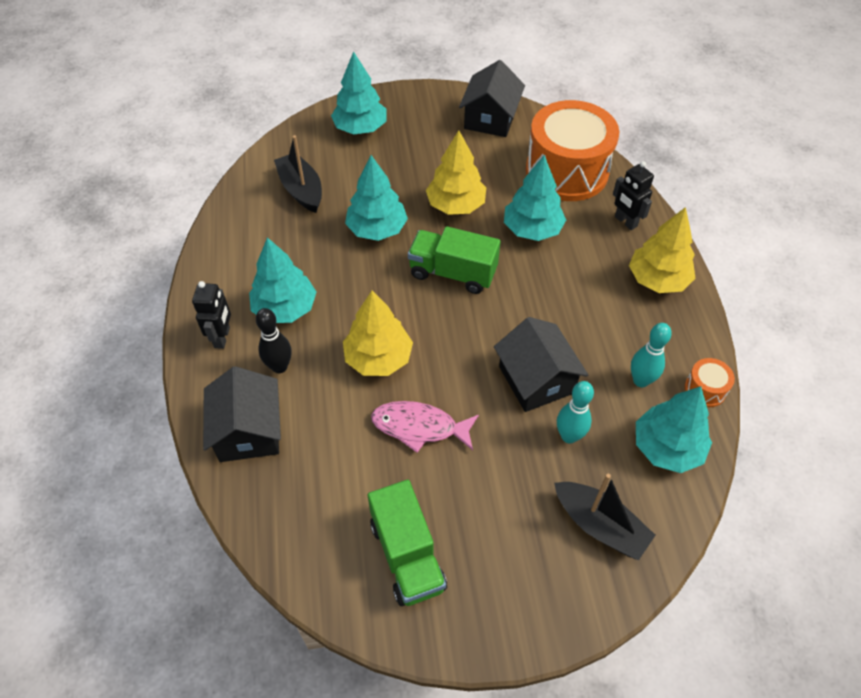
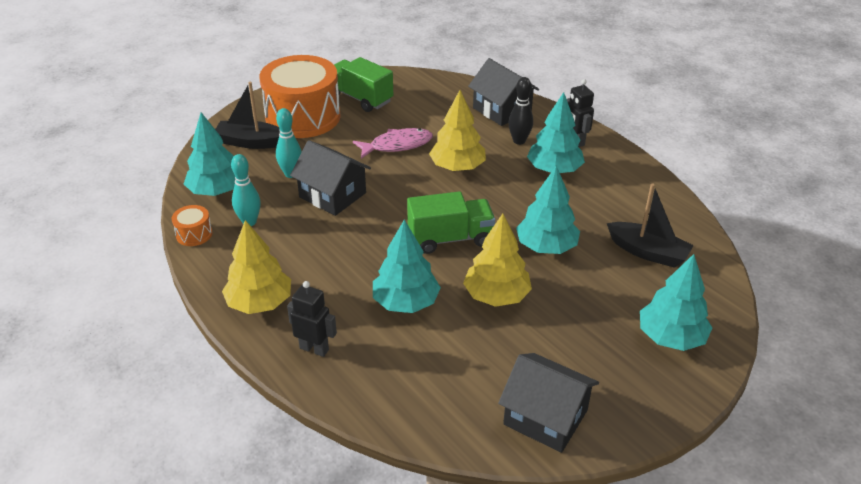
camera: 150 degrees right, 15 degrees down
black house [459,60,525,137] -> black house turned 45 degrees counterclockwise [498,353,599,453]
orange drum [526,100,619,201] -> orange drum moved to [259,55,341,138]

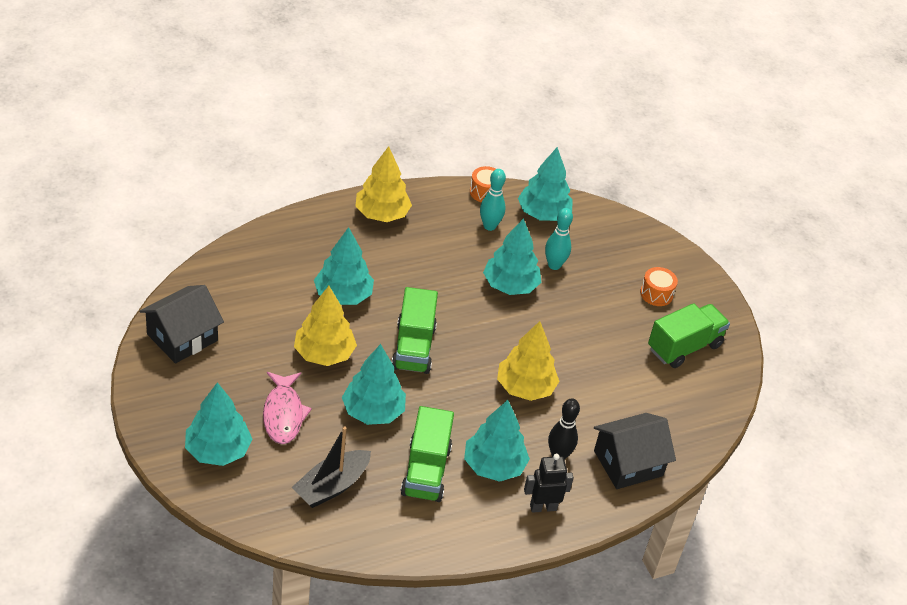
camera: 100 degrees right, 5 degrees up
black boat [215,82,280,149] -> none
orange drum [259,55,341,138] -> orange drum [640,267,678,306], size x0.40
black robot [287,281,337,357] -> none
black house [290,140,371,216] -> turquoise tree [483,218,541,295]
pink fish [353,128,433,159] -> pink fish moved to [263,372,312,444]
none -> green truck [401,406,454,502]

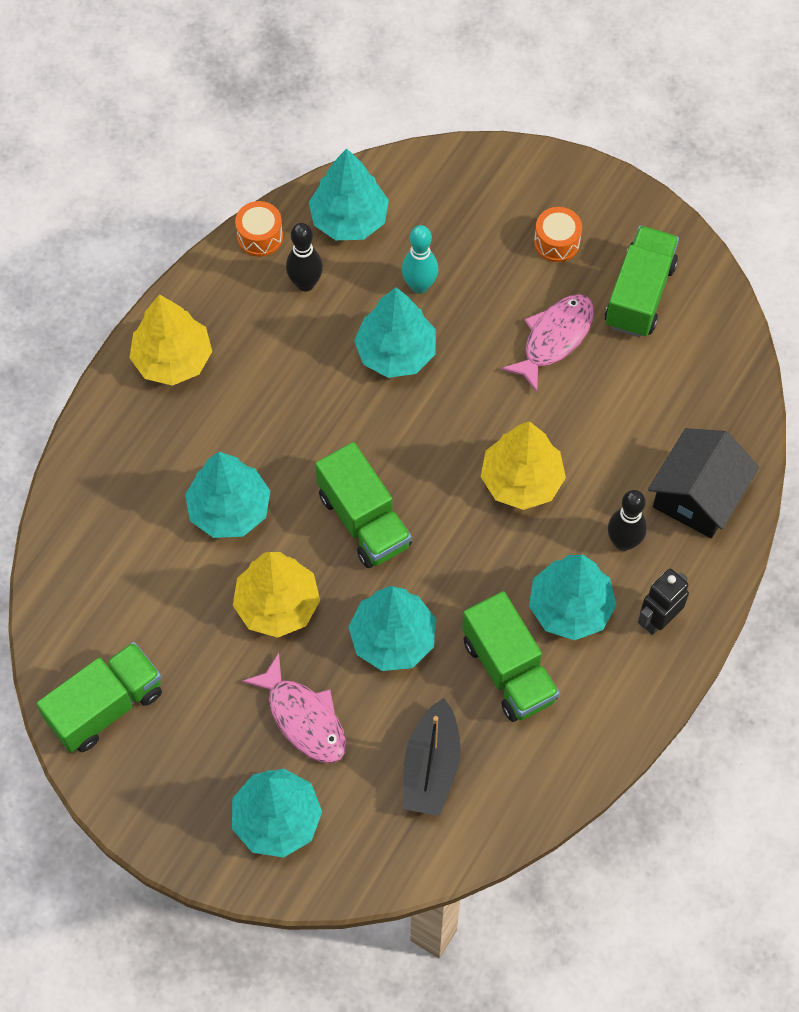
camera: 30 degrees left, 20 degrees up
black house [139,285,224,364] -> green truck [37,642,162,753]
turquoise bowling pin [480,169,506,231] -> black bowling pin [286,223,323,291]
none -> pink fish [501,294,594,393]

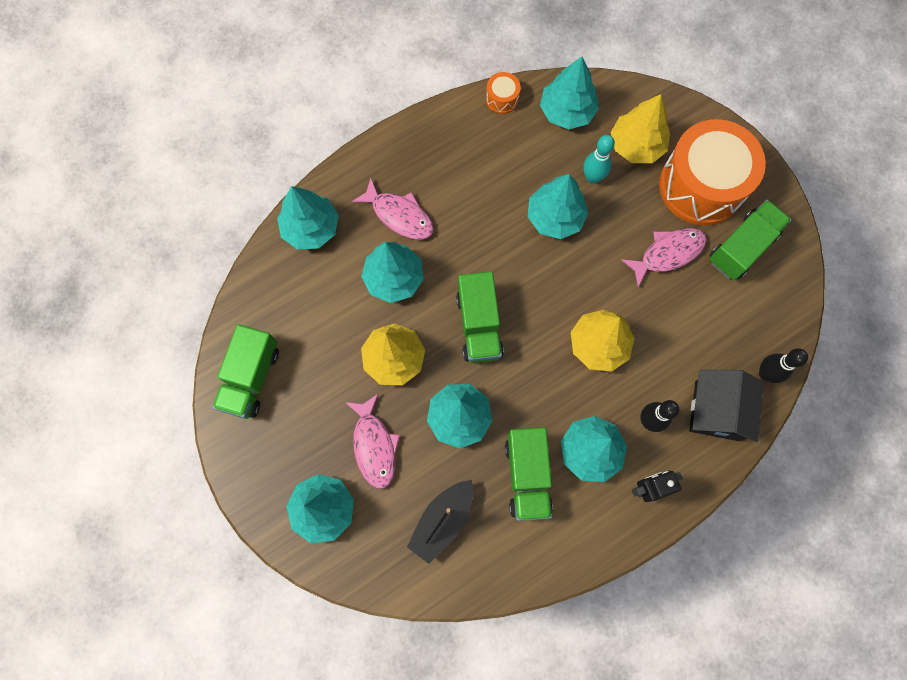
camera: 25 degrees right, 10 degrees up
green truck [37,642,162,753] -> green truck turned 120 degrees clockwise [212,324,279,419]
yellow tree [129,294,212,386] -> yellow tree moved to [610,94,670,163]
black bowling pin [286,223,323,291] -> black bowling pin moved to [759,348,808,383]
orange drum [534,207,582,262] -> orange drum [659,119,766,225], size x2.48
black house [648,428,759,538] -> black house turned 45 degrees counterclockwise [689,370,764,442]
none -> turquoise tree [277,186,339,250]
none -> pink fish [352,178,434,240]

